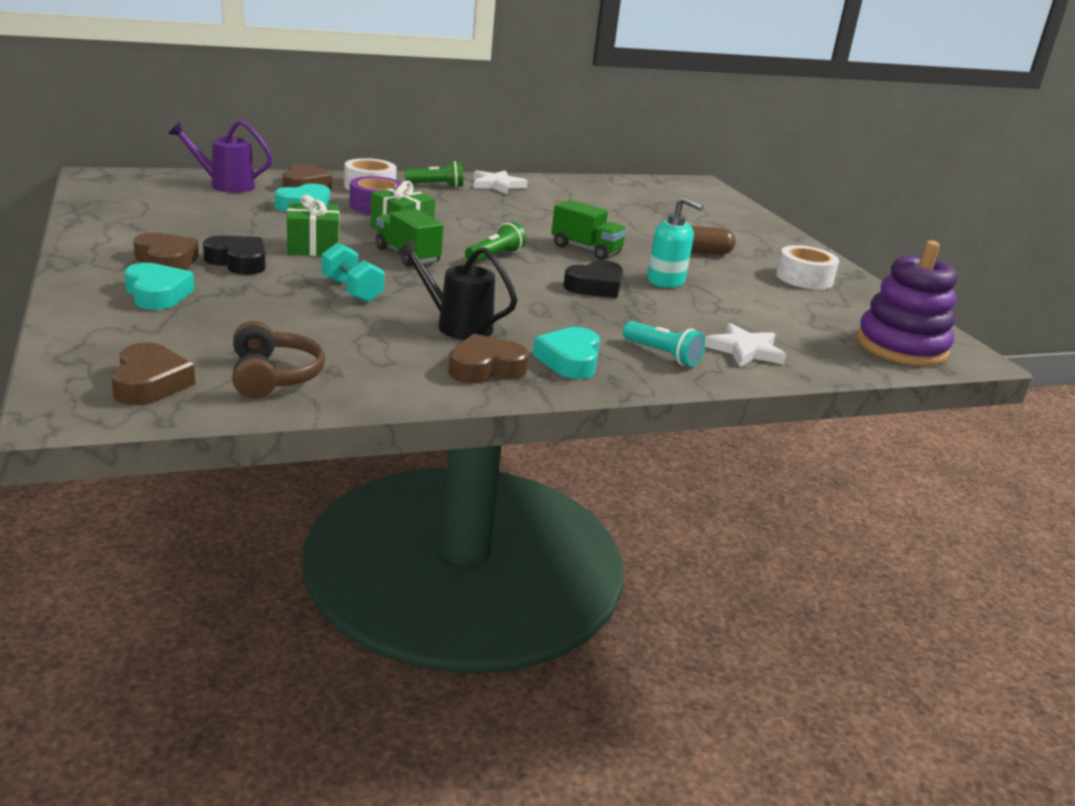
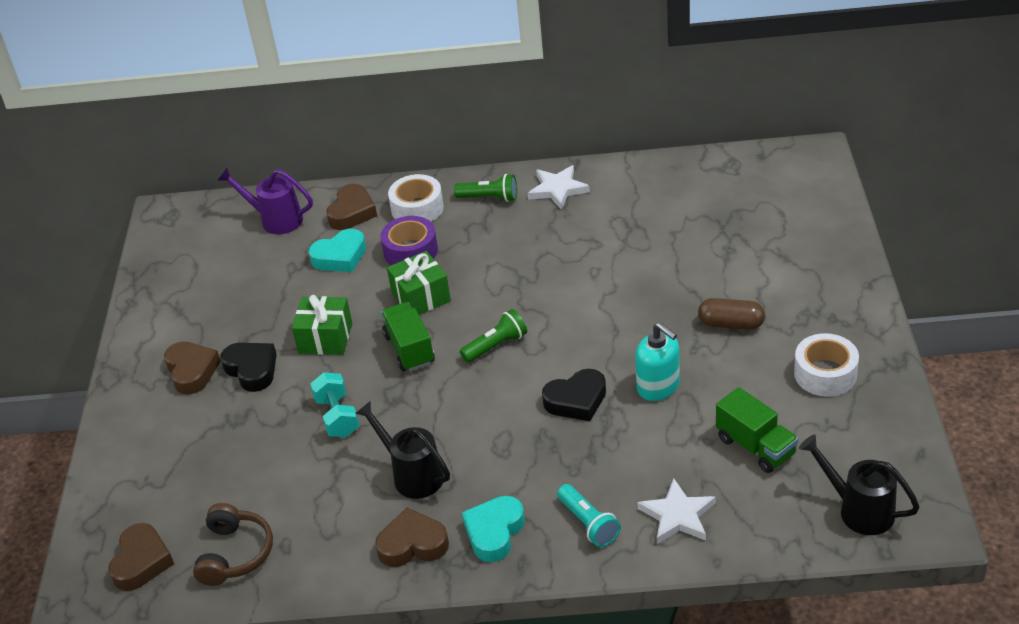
camera: 25 degrees right, 15 degrees up
turquoise heart [125,263,194,310] -> none
green truck [551,200,627,260] -> green truck moved to [716,387,798,473]
purple stacking toy [857,240,957,366] -> black watering can [799,434,920,535]

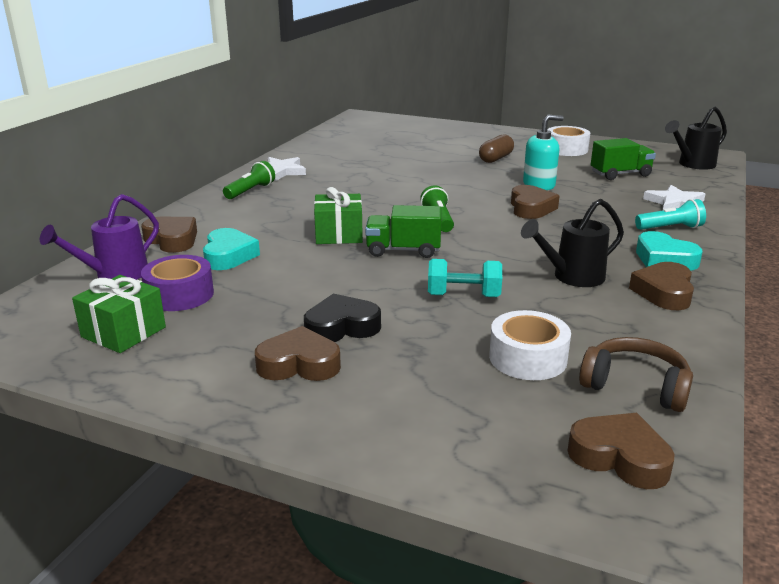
camera: 70 degrees left, 15 degrees down
green gift [292,295,352,355] -> green gift moved to [72,275,166,353]
purple tape [380,216,438,265] -> purple tape moved to [141,255,214,311]
white tape [388,174,444,222] -> white tape moved to [489,310,571,380]
black heart [542,369,606,421] -> brown heart [511,185,559,219]

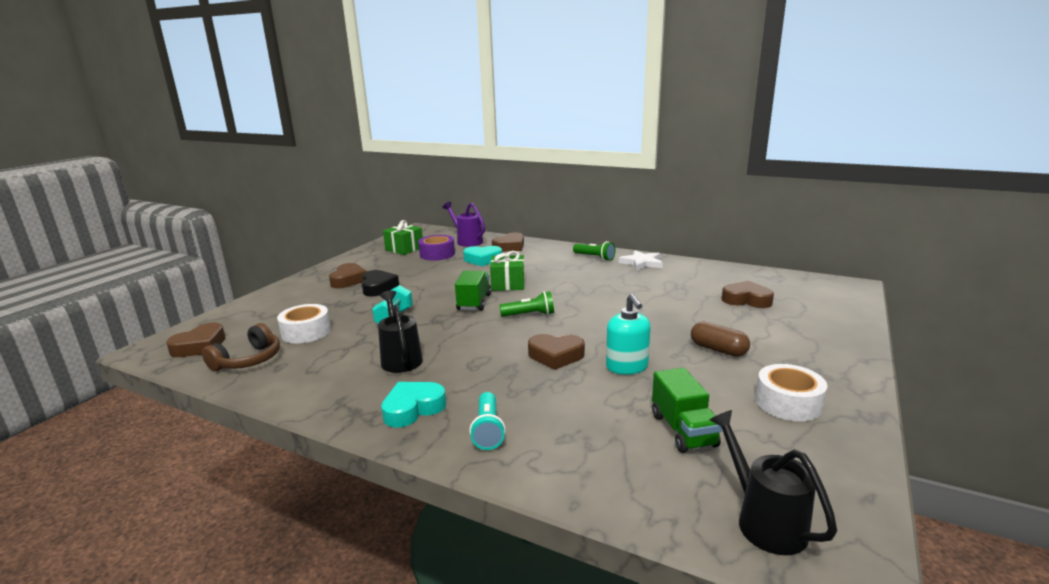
camera: 95 degrees right, 5 degrees down
brown heart [629,262,694,310] -> brown heart moved to [722,281,774,308]
white star [643,185,705,211] -> none

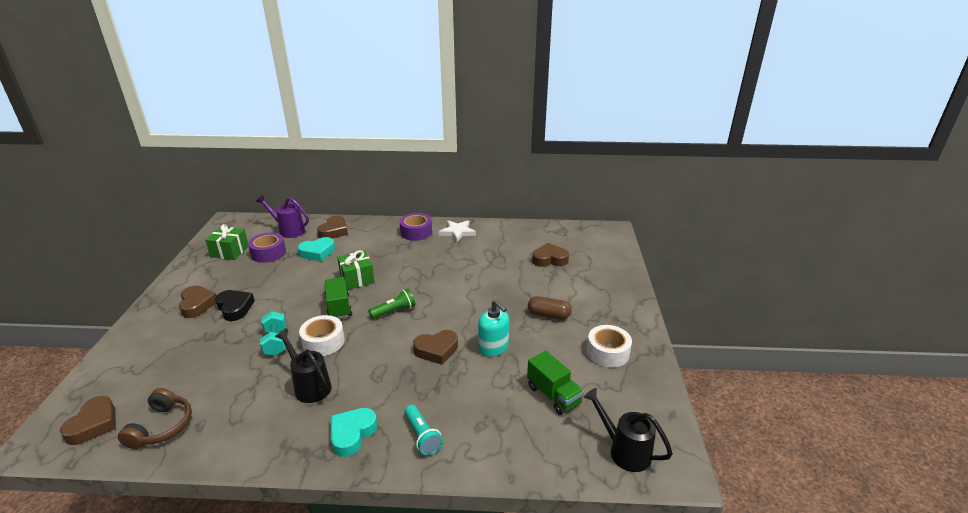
camera: 25 degrees left, 10 degrees up
white tape [277,304,331,343] -> white tape moved to [299,315,345,356]
green flashlight [573,241,615,261] -> purple tape [400,213,432,241]

